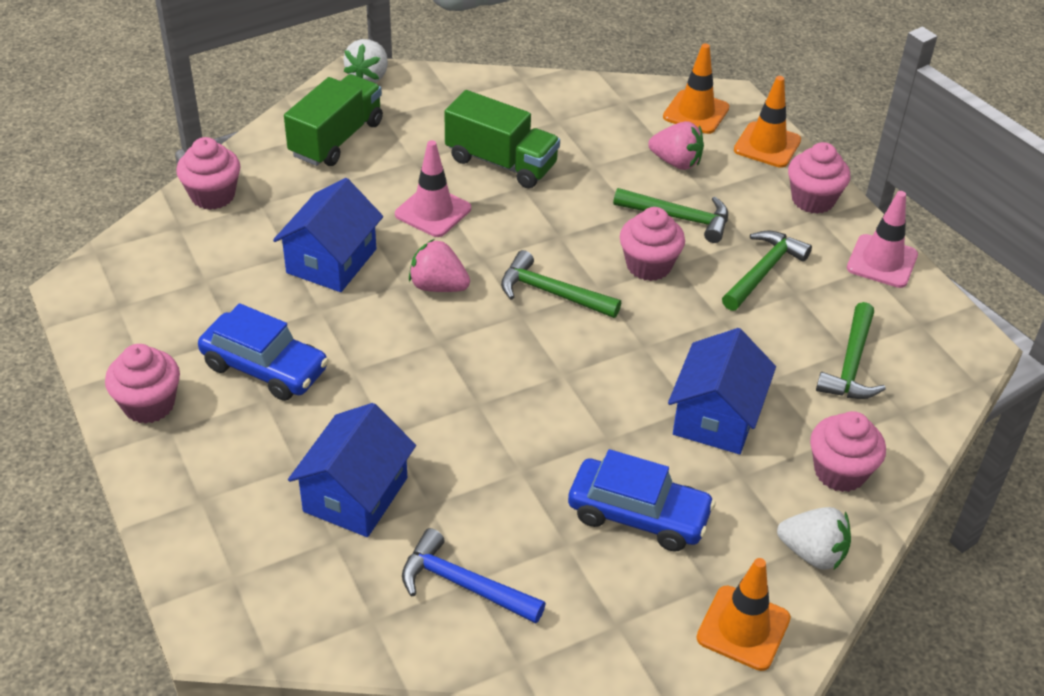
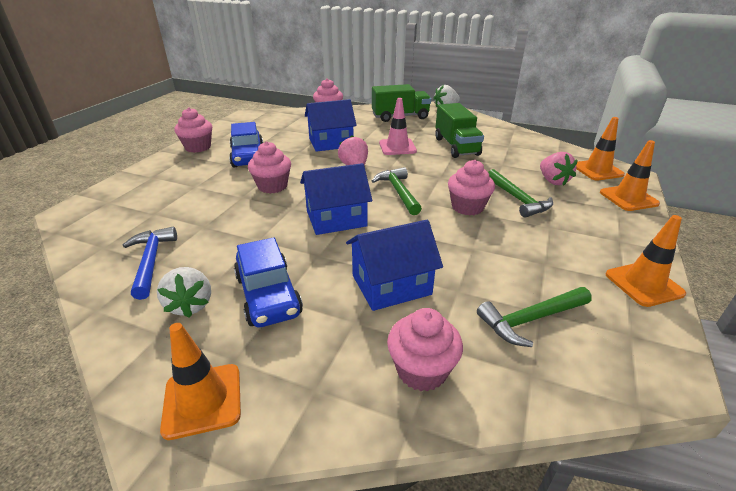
camera: 50 degrees right, 10 degrees down
blue house [288,403,416,537] -> blue house moved to [300,163,372,235]
green hammer [722,230,812,311] -> none
white strawberry [777,507,851,571] -> white strawberry moved to [157,267,211,318]
pink cupcake [788,142,850,214] -> pink cupcake moved to [248,141,291,194]
pink traffic cone [847,191,918,288] -> orange traffic cone [606,215,686,307]

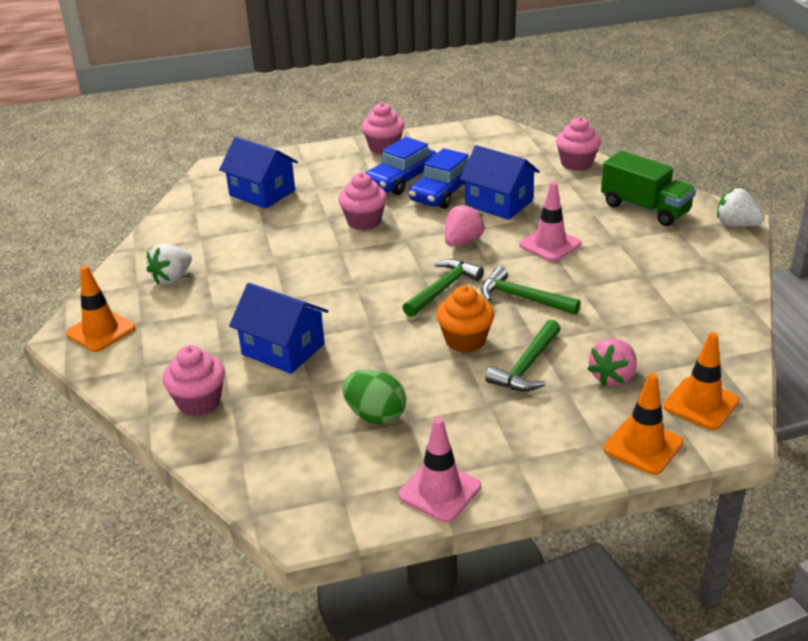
camera: 55 degrees right, 0 degrees up
blue hammer [123,227,177,300] -> none
blue car [234,237,303,327] -> blue car moved to [409,148,469,209]
blue house [300,163,372,235] -> blue house moved to [219,137,298,209]
green truck [435,103,484,158] -> none
pink cupcake [448,160,495,215] -> orange cupcake [436,285,495,353]
green hammer [477,287,592,347] -> green hammer moved to [481,266,581,315]
orange traffic cone [606,215,686,307] -> pink traffic cone [398,417,481,522]
none -> green egg [342,369,406,424]

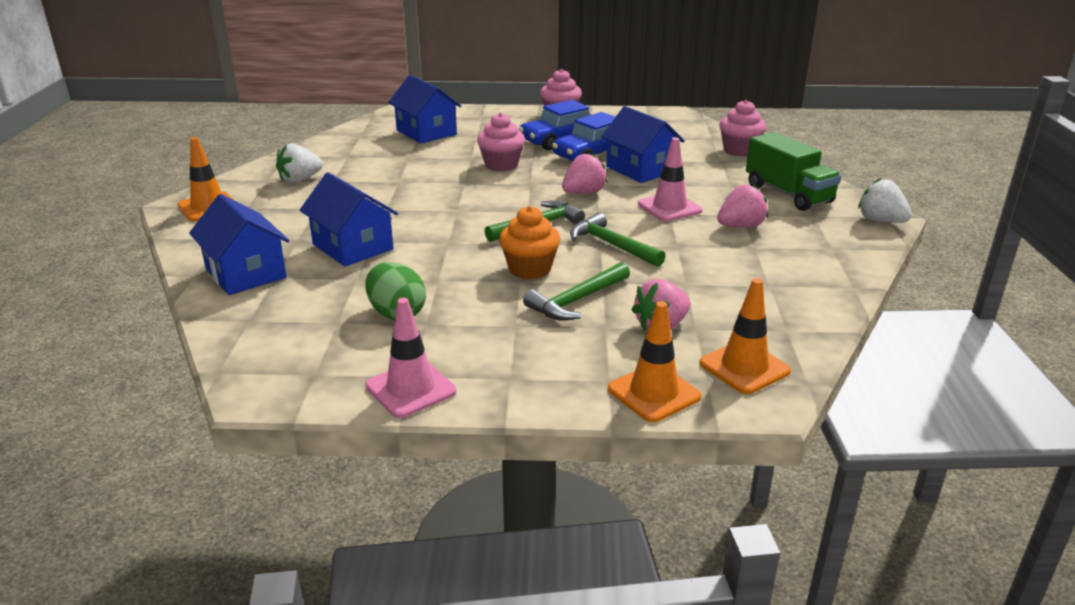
camera: 15 degrees right, 5 degrees down
pink cupcake [163,345,225,416] -> blue house [189,194,289,295]
none -> pink strawberry [717,184,768,227]

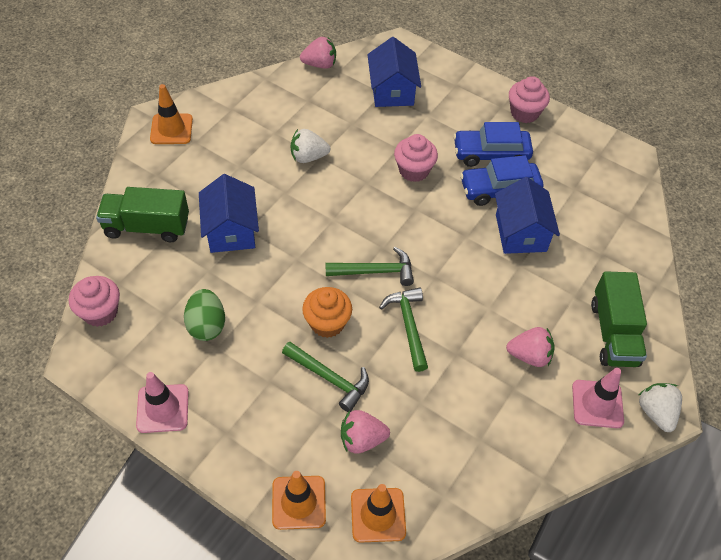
camera: 30 degrees right, 25 degrees up
blue house [189,194,289,295] -> green truck [96,187,189,242]
white strawberry [276,143,323,183] -> white strawberry moved to [291,129,330,163]
green hammer [523,262,630,321] -> green hammer turned 135 degrees counterclockwise [282,341,369,412]
pink strawberry [562,153,608,194] -> pink strawberry moved to [300,37,336,69]
pink traffic cone [638,137,703,222] -> pink traffic cone moved to [572,368,624,428]
pink cupcake [719,100,766,156] -> pink cupcake moved to [69,276,120,327]

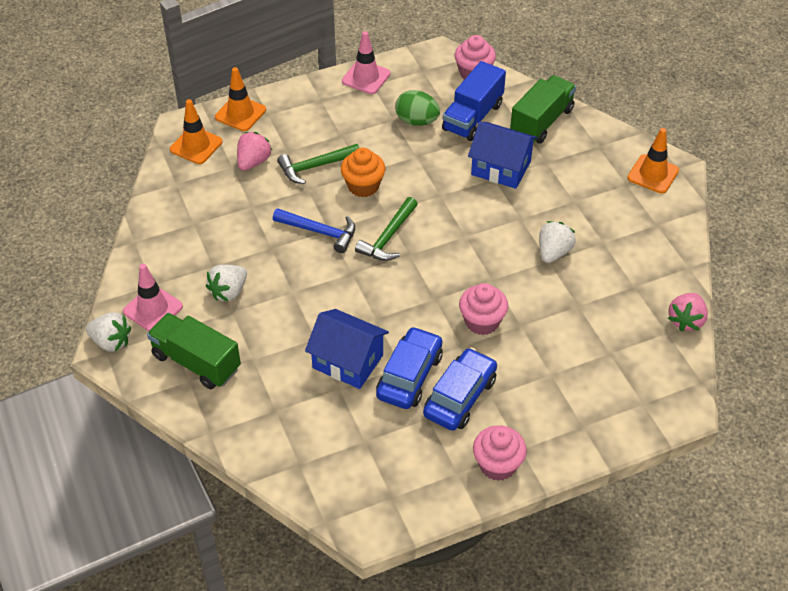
camera: 125 degrees right, 5 degrees down
blue house [367,37,421,107] -> none
green hammer [379,288,428,372] -> blue hammer [273,208,355,253]
pink strawberry [506,327,555,367] -> white strawberry [206,265,247,302]
none -> blue truck [442,61,506,141]

